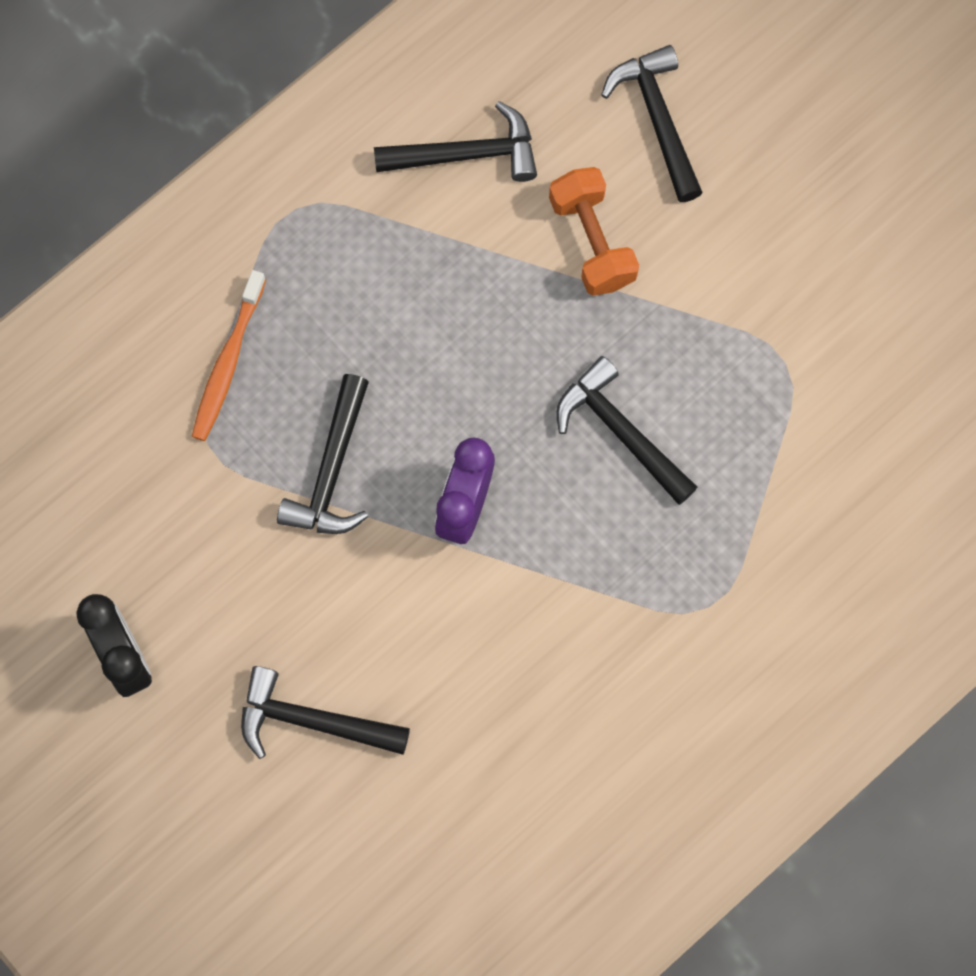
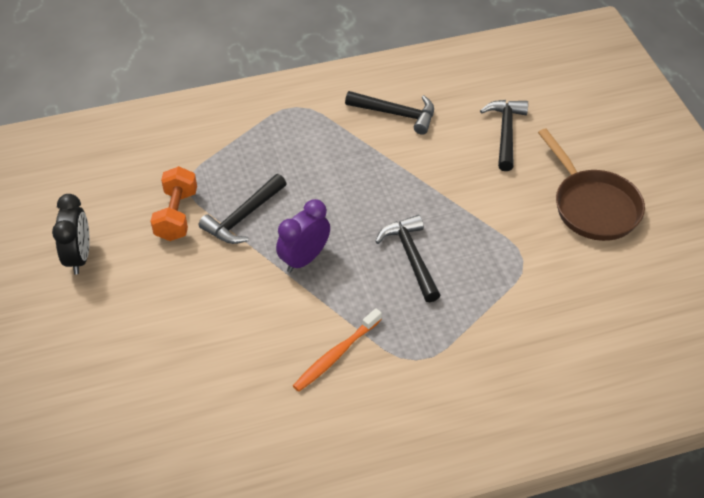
camera: 25 degrees right, 25 degrees down
orange toothbrush [191,270,266,441] -> orange toothbrush moved to [293,308,382,392]
black hammer [241,666,410,759] -> none
orange dumbbell [549,167,639,296] -> orange dumbbell moved to [151,166,197,241]
none -> brown pan [538,129,645,241]

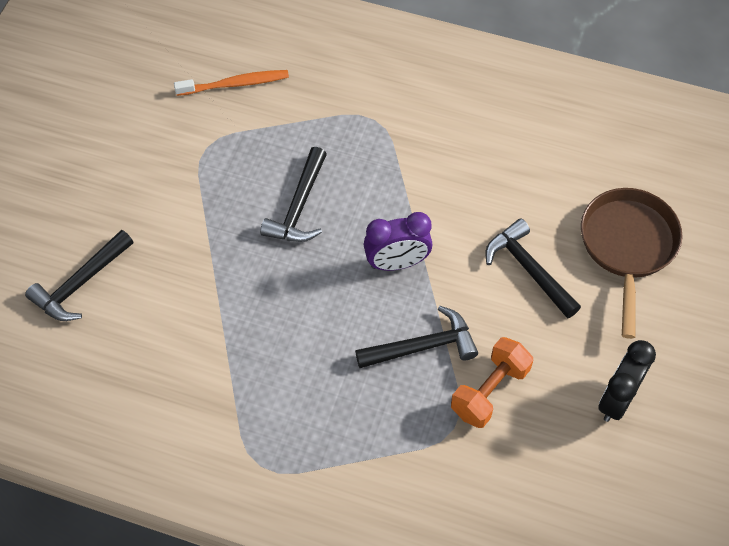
camera: 145 degrees left, 10 degrees up
orange toothbrush [293,308,382,392] -> orange toothbrush moved to [174,70,289,96]
black hammer [345,91,434,135] -> black hammer moved to [486,218,581,319]
brown pan [538,129,645,241] -> brown pan moved to [581,188,683,339]

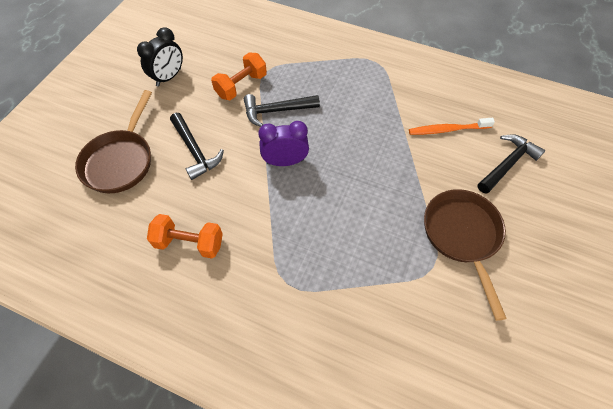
camera: 175 degrees left, 0 degrees up
orange toothbrush [174,70,289,96] -> orange toothbrush moved to [409,118,495,135]
black hammer [260,147,327,242] -> none
none -> orange dumbbell [147,214,223,258]
none -> brown pan [424,189,507,321]

